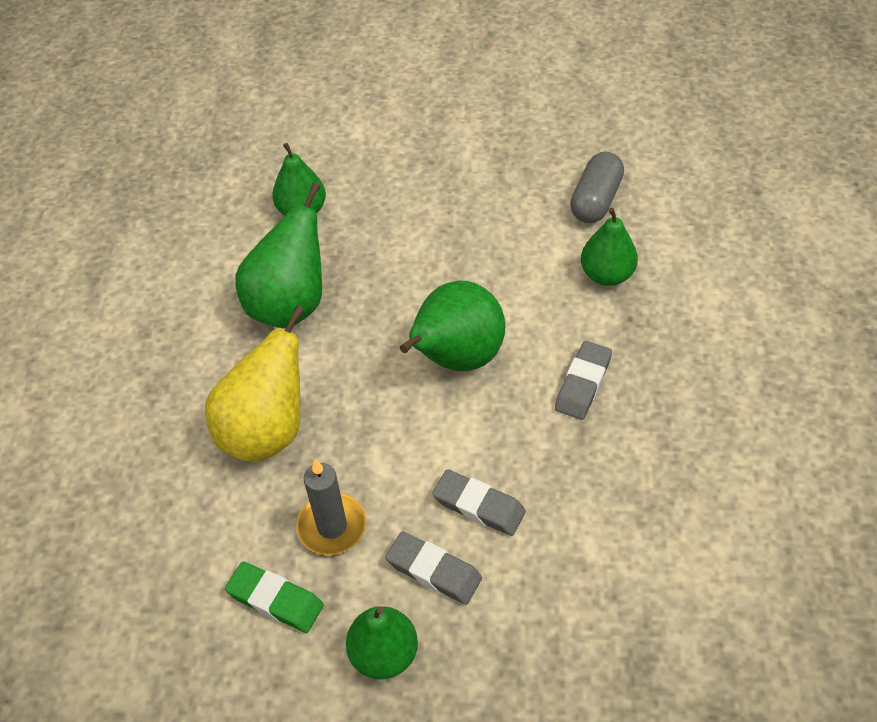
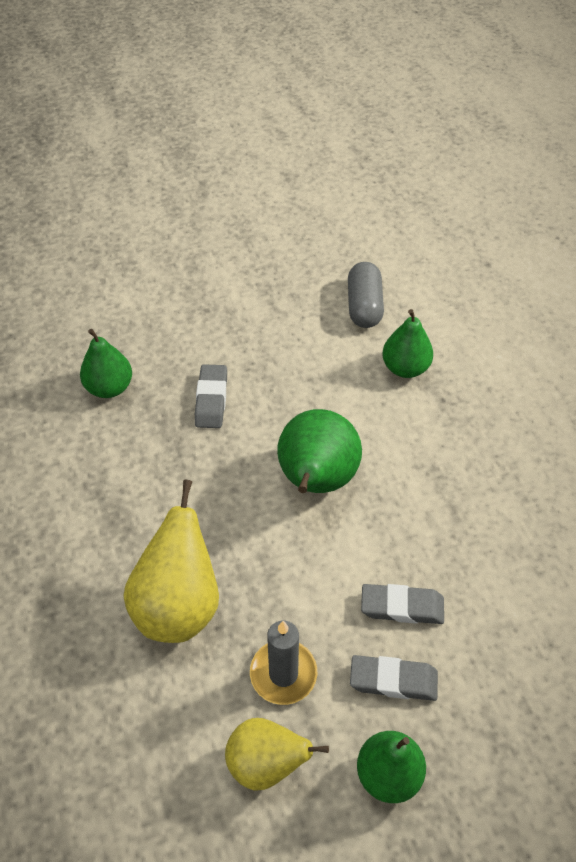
camera: 25 degrees left, 0 degrees up
green eraser [225,562,324,633] -> yellow pear [225,718,329,791]
green pear [235,182,322,328] -> none
grey eraser [555,341,612,420] -> grey eraser moved to [195,364,227,428]

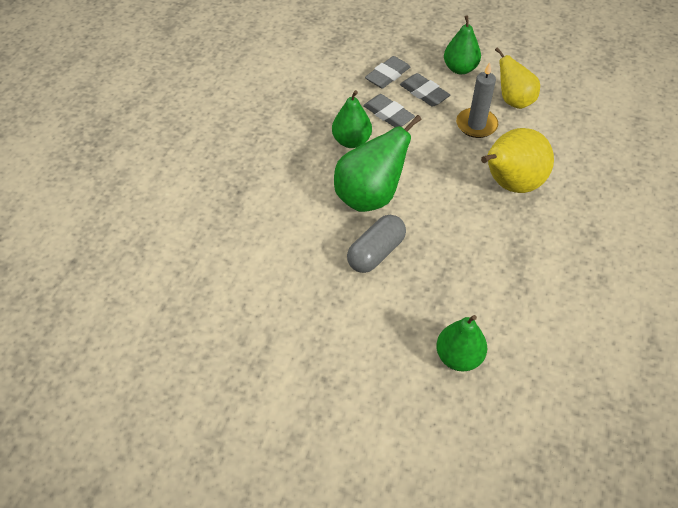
camera: 140 degrees left, 0 degrees up
grey eraser [195,364,227,428] -> grey eraser moved to [365,56,410,88]
grey capsule [348,262,384,328] -> grey capsule moved to [347,215,406,273]
green pear [382,309,433,378] -> green pear moved to [332,90,372,148]

